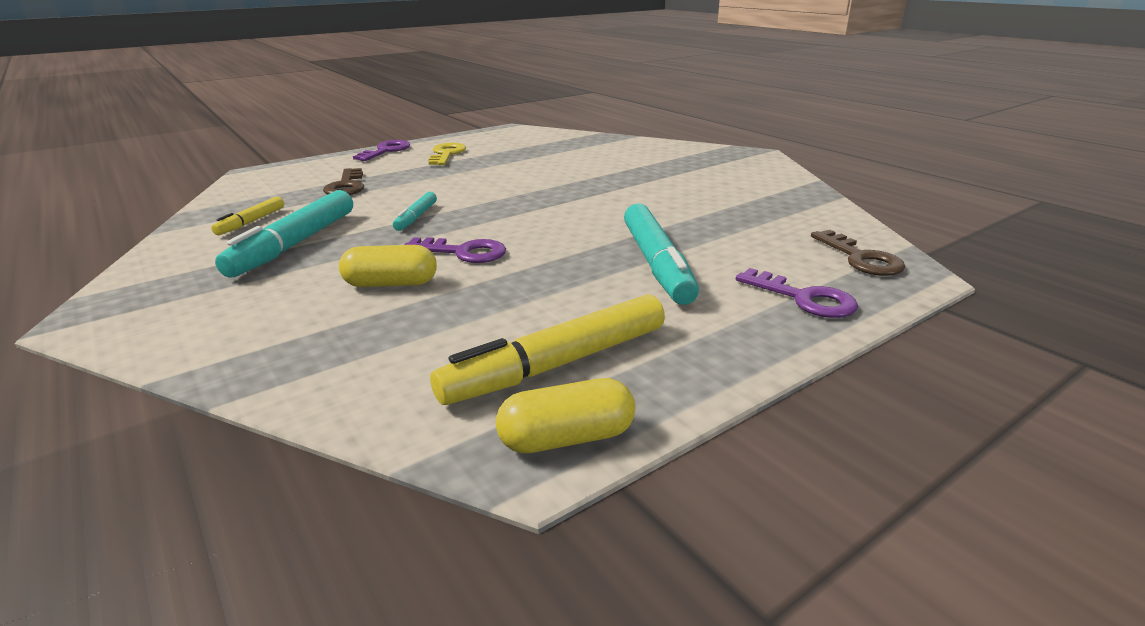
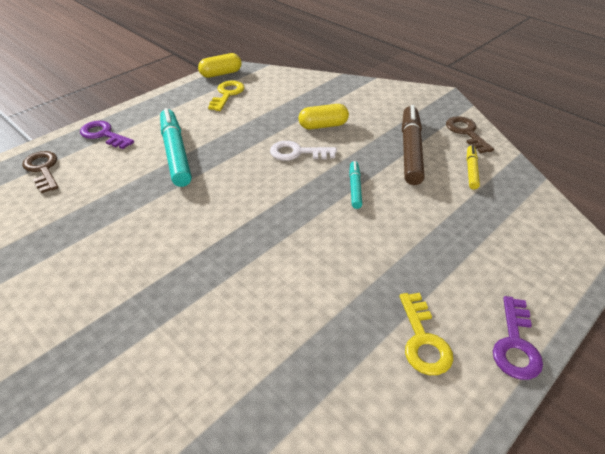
camera: 170 degrees right, 15 degrees up
turquoise marker [215,190,353,278] -> brown marker [402,105,425,185]
brown key [323,168,364,195] -> brown key moved to [446,116,494,153]
purple key [404,237,506,263] -> white key [270,141,337,161]
yellow marker [430,294,665,405] -> yellow key [208,81,244,111]

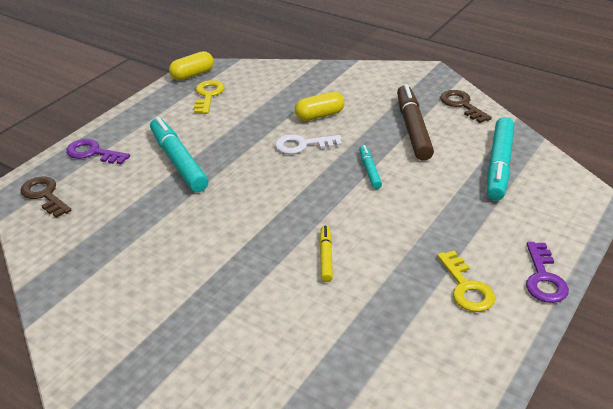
camera: 10 degrees left, 5 degrees down
yellow marker [467,145,480,190] -> yellow marker moved to [319,225,333,282]
none -> turquoise marker [487,117,514,200]

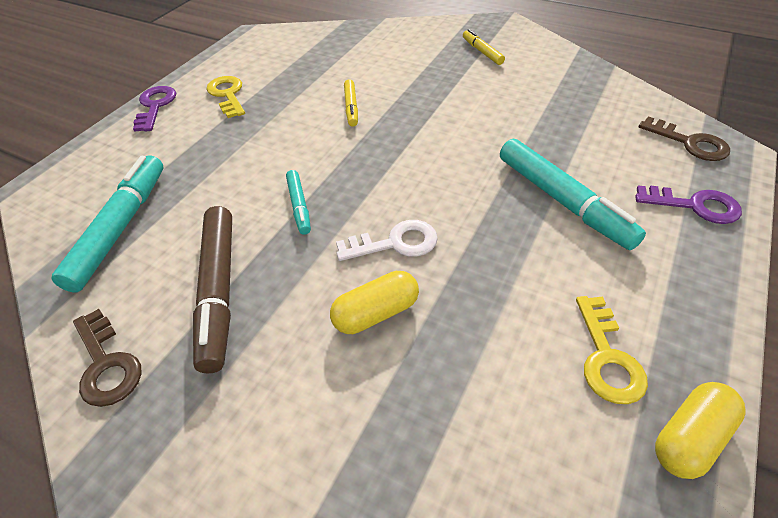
camera: 175 degrees right, 10 degrees up
none -> yellow marker [463,29,505,65]

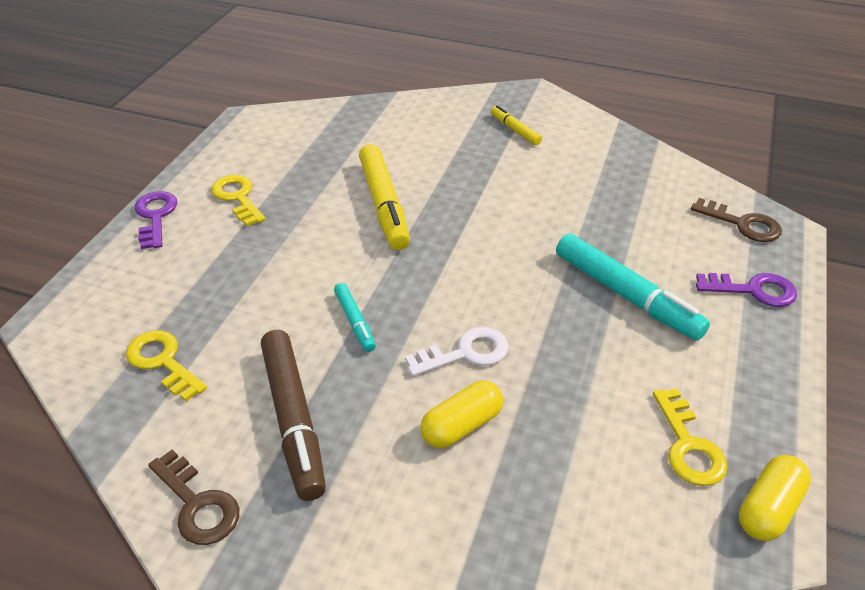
camera: 10 degrees left, 5 degrees down
turquoise marker [52,155,163,292] -> yellow key [126,330,207,401]
yellow marker [344,79,358,127] -> yellow marker [359,144,410,250], size x1.94

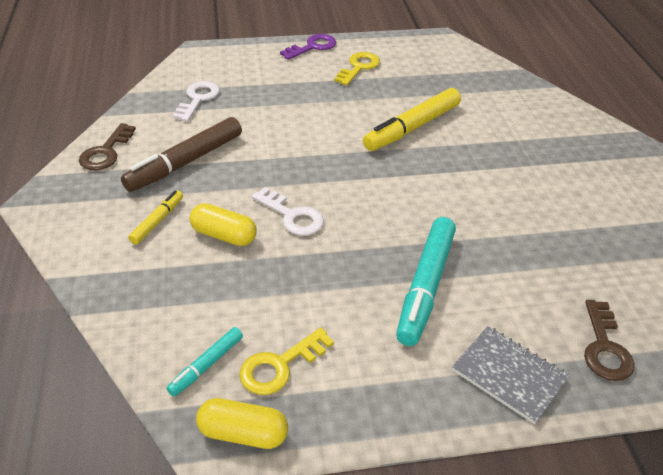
camera: 60 degrees right, 0 degrees up
yellow key [126,330,207,401] -> white key [173,81,220,122]
turquoise marker [334,283,376,352] -> turquoise marker moved to [166,327,243,396]
yellow marker [491,105,542,145] -> yellow marker moved to [128,190,183,245]
purple key [696,273,797,307] -> grey notebook [452,326,569,424]

